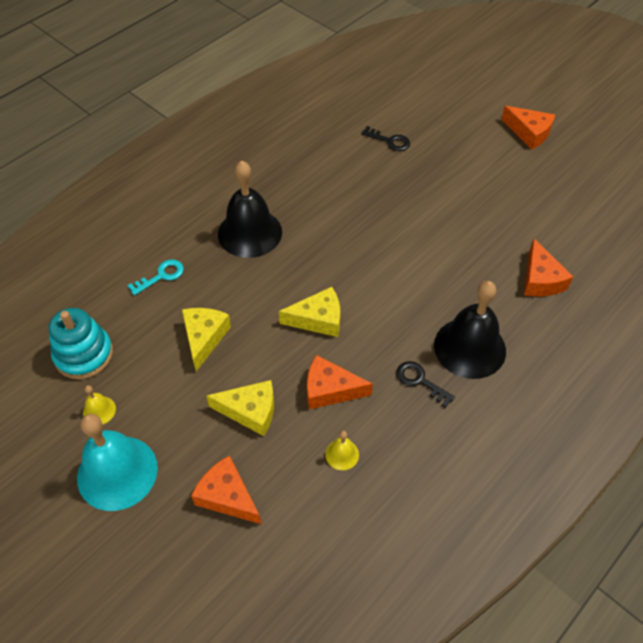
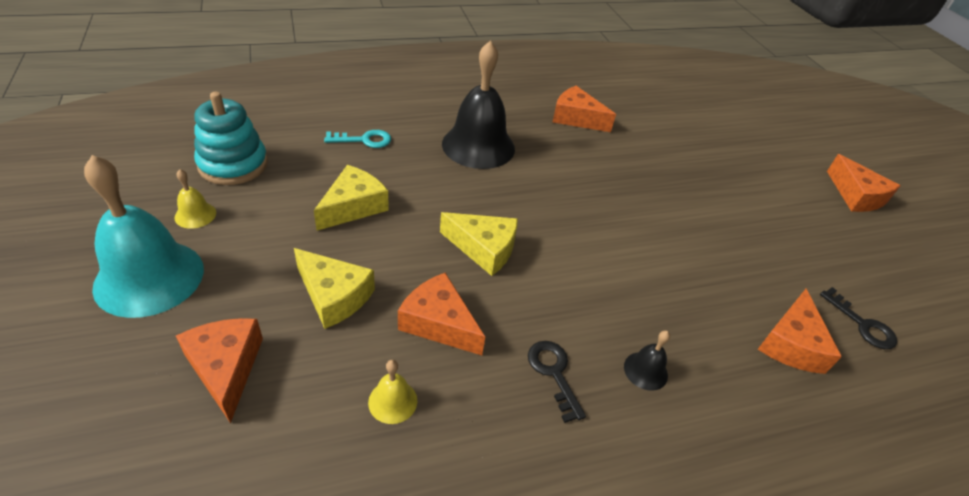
camera: 25 degrees right, 10 degrees down
black key [361,126,410,151] -> black key moved to [820,287,897,349]
black bell [434,281,506,379] -> black bell [624,331,670,391], size x0.43
none -> orange cheese [553,86,616,132]

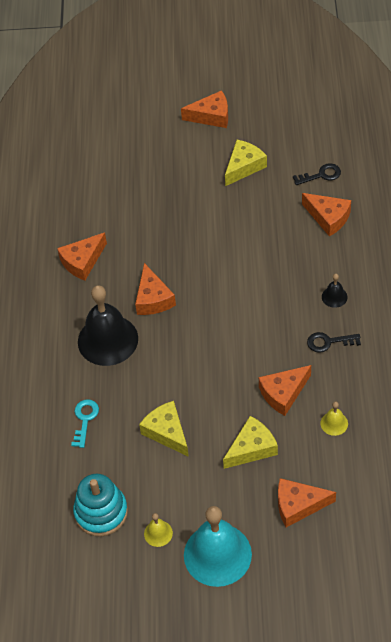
camera: 65 degrees left, 10 degrees up
yellow cheese [440,212,518,276] -> yellow cheese moved to [225,140,267,186]
none -> orange cheese [135,263,176,315]

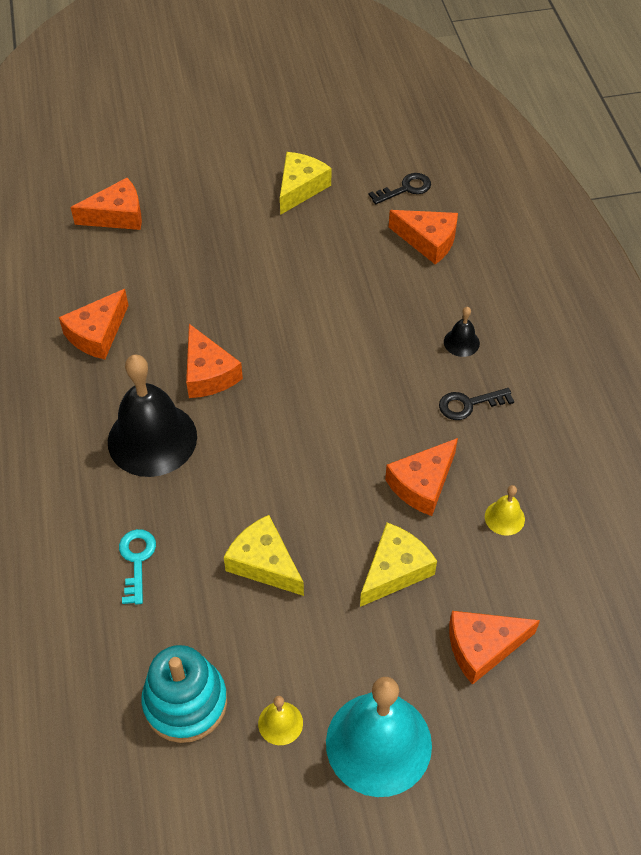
camera: 15 degrees left, 0 degrees up
orange cheese [181,90,228,128] -> orange cheese moved to [70,178,142,230]

